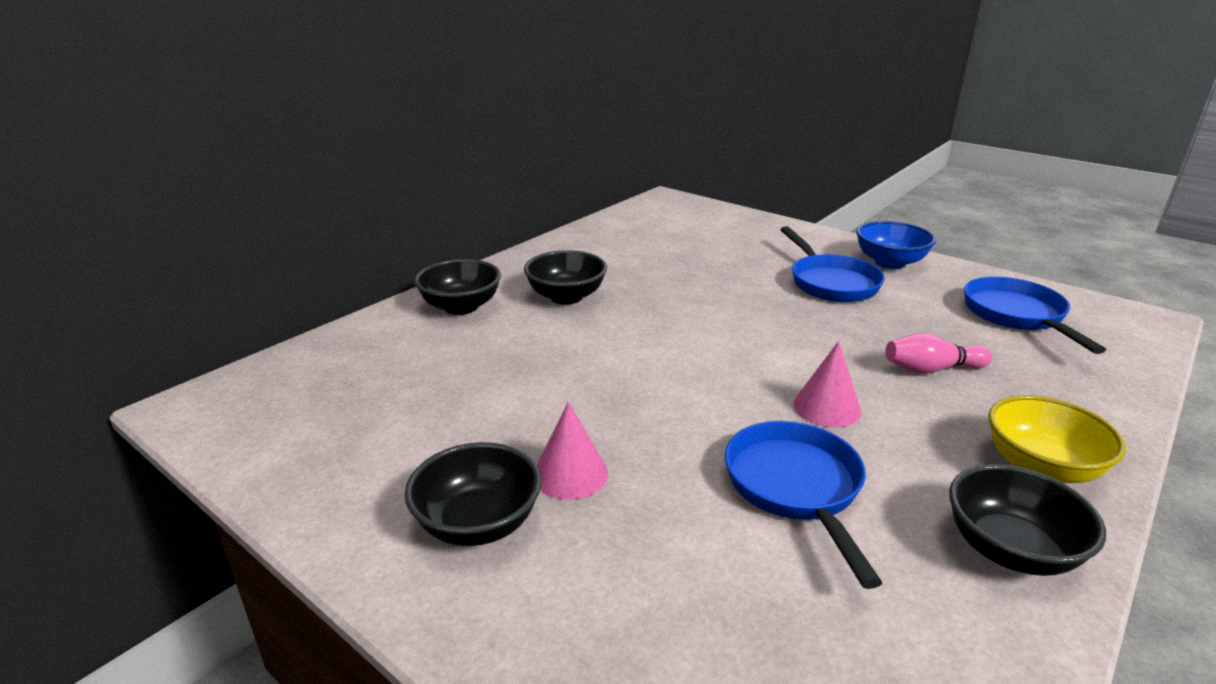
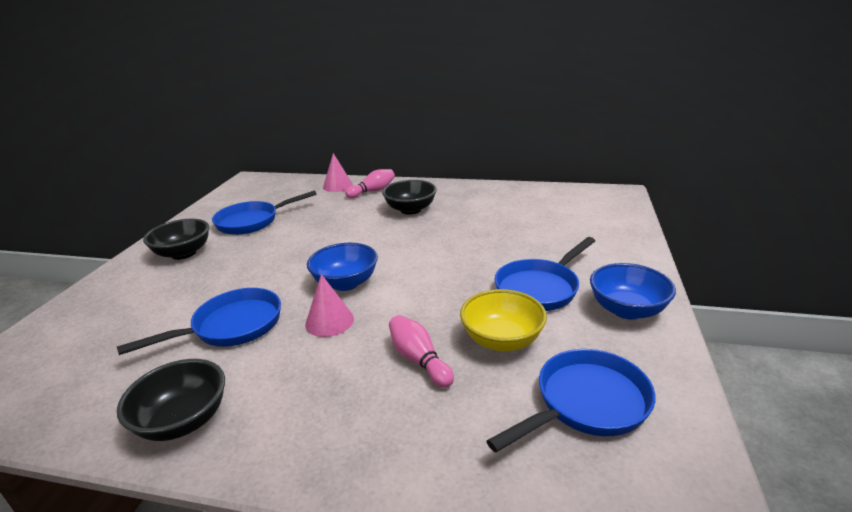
camera: 65 degrees right, 0 degrees up
black bowl [414,259,501,315] -> pink bowling pin [345,169,395,198]
pink cone [537,402,608,500] -> pink cone moved to [323,153,353,192]
yellow bowl [988,395,1126,483] -> yellow bowl moved to [460,289,547,351]
none -> blue pan [212,191,317,235]
none -> blue bowl [307,243,378,291]

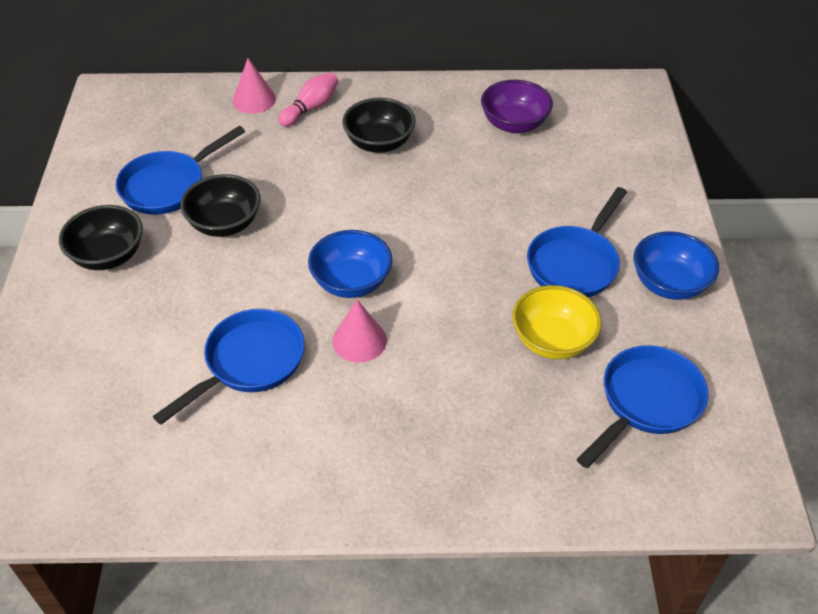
camera: 15 degrees left, 20 degrees up
black bowl [117,359,225,441] -> black bowl moved to [180,174,261,237]
pink bowling pin [389,315,454,388] -> none
none -> purple bowl [481,80,553,133]

